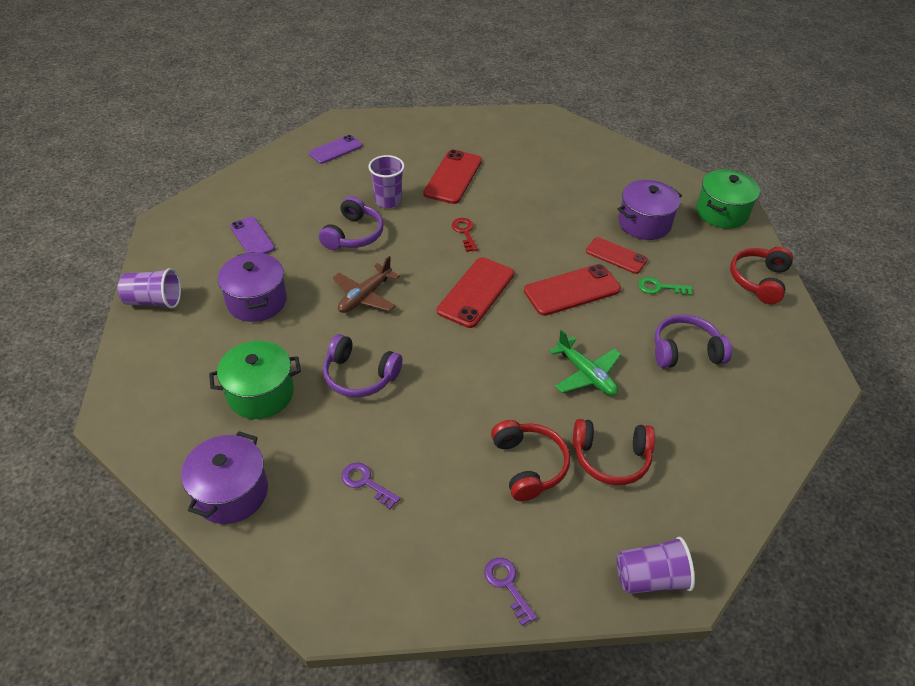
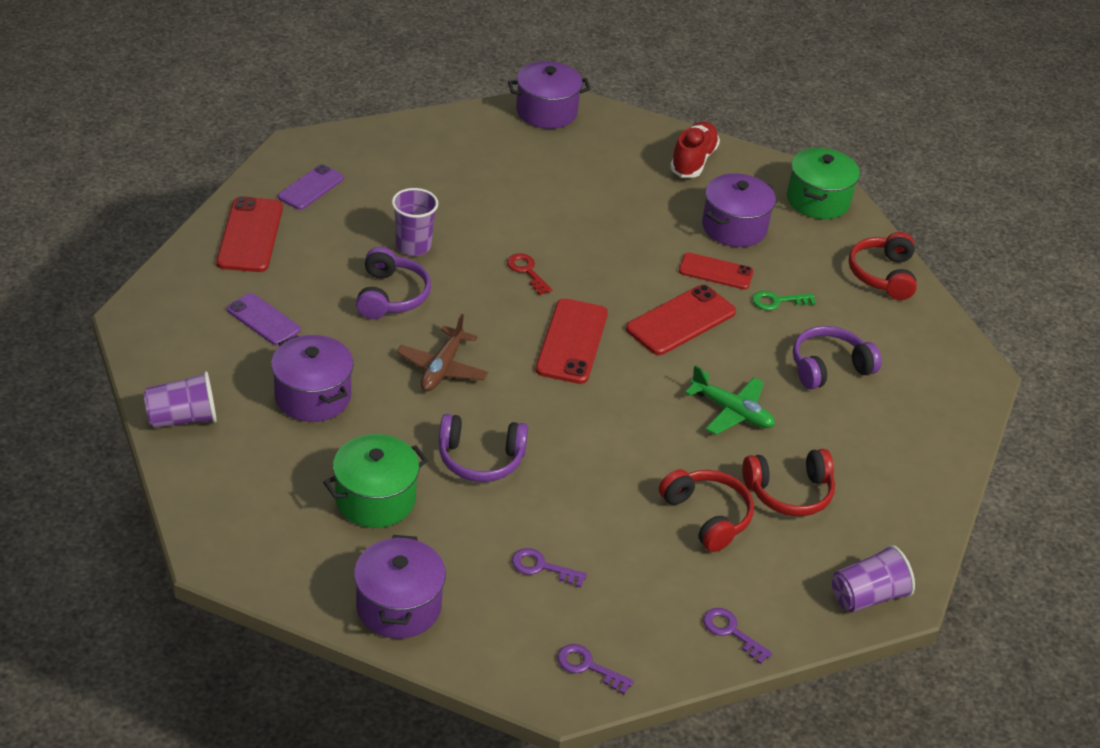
camera: 20 degrees left, 5 degrees down
red phone [423,150,482,204] -> red phone moved to [216,196,283,272]
none -> purple pot [508,61,591,129]
none -> purple key [557,644,634,694]
none -> red shoe [670,121,720,178]

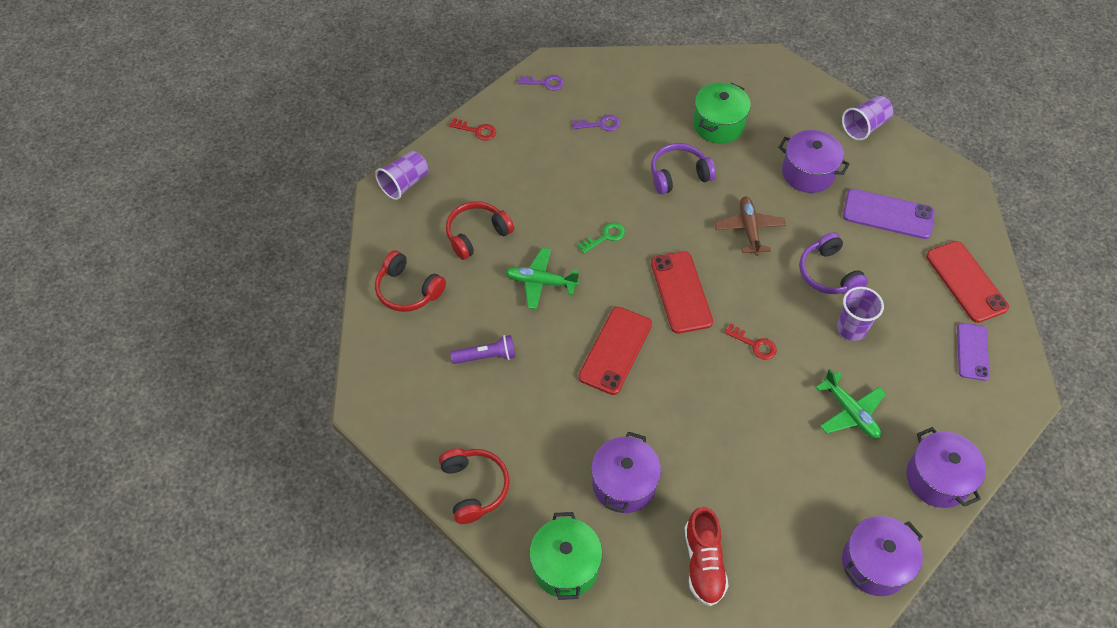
camera: 160 degrees right, 15 degrees up
purple phone [227,293,301,345] -> purple phone [843,189,935,239], size x1.51
purple pot [354,535,446,639] -> purple pot moved to [906,427,986,508]
red headphones [659,469,754,552] -> red headphones moved to [375,250,446,312]
red phone [679,252,754,290] -> none
purple key [703,608,772,664] -> red key [449,118,496,141]
green key [752,291,816,310] -> green key moved to [577,222,625,253]
purple headphones [793,326,882,390] -> purple flashlight [450,335,515,364]
none -> green plane [815,369,886,438]

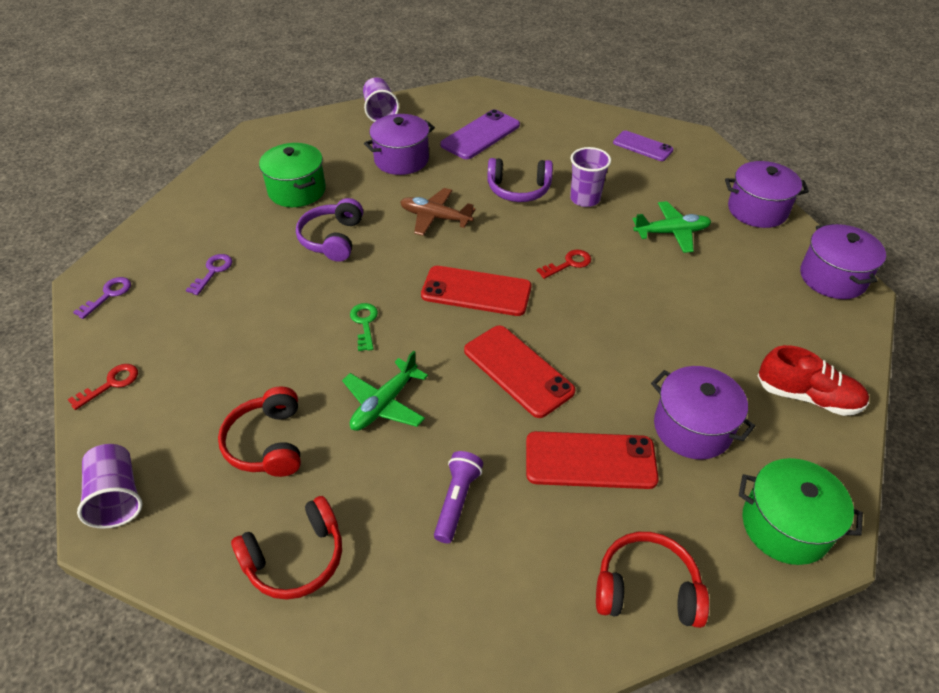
camera: 65 degrees left, 10 degrees down
red phone [926,241,1009,323] -> red phone moved to [526,431,659,489]

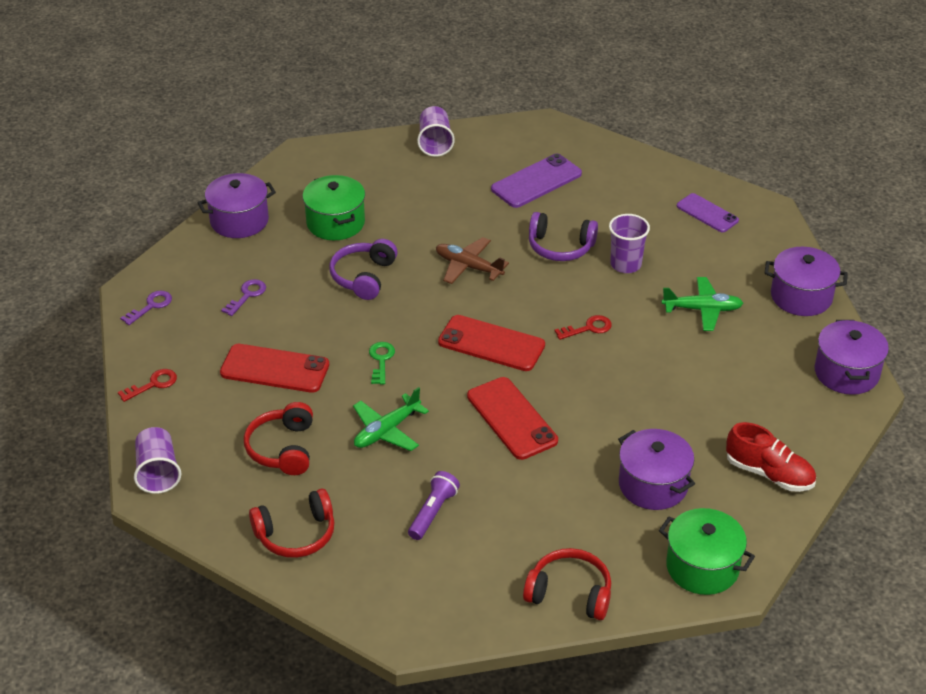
camera: 10 degrees right, 5 degrees down
purple pot [364,114,435,175] -> purple pot moved to [197,173,276,238]
red phone [526,431,659,489] -> red phone moved to [220,344,329,393]

